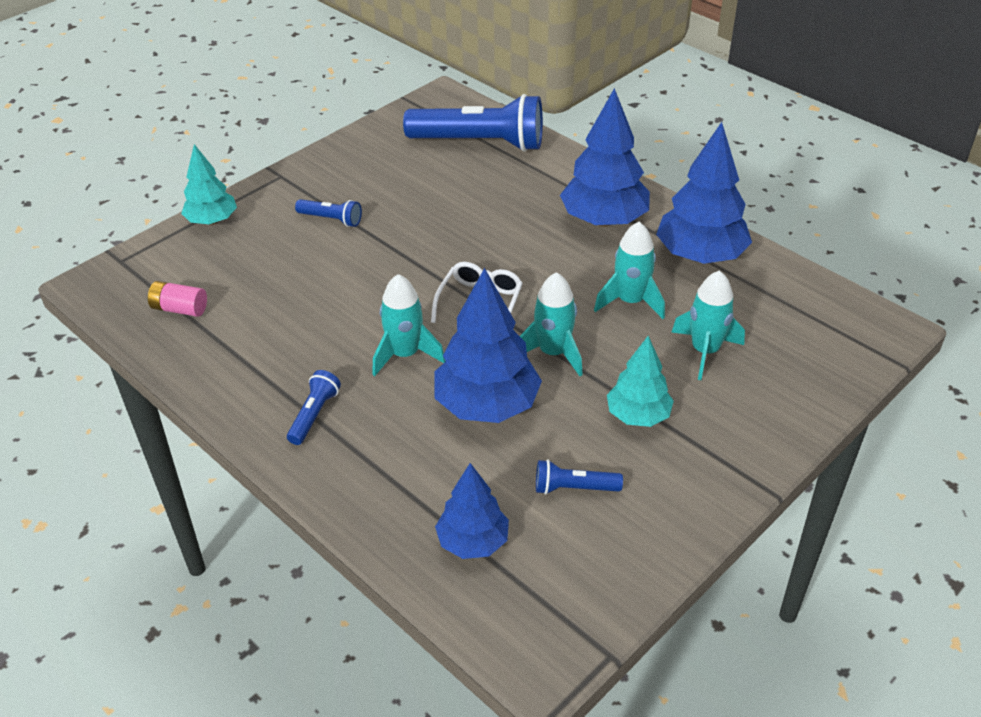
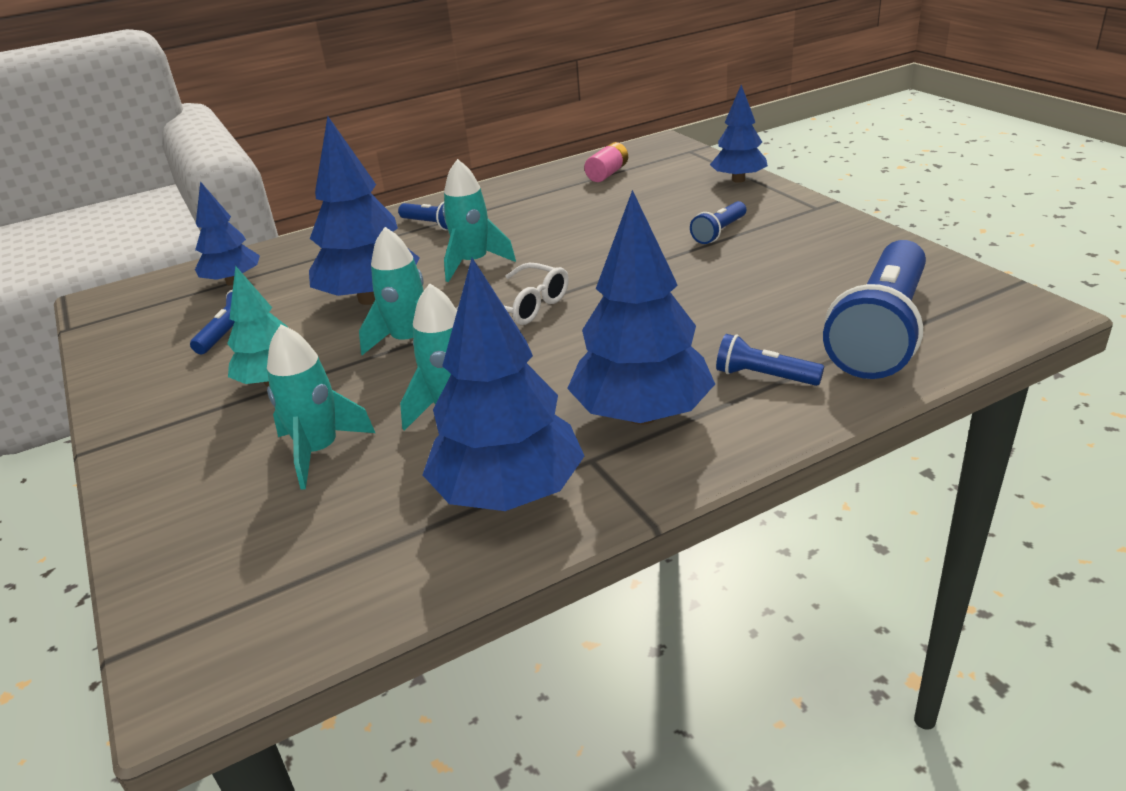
camera: 110 degrees right, 10 degrees down
turquoise tree [181,144,237,225] -> blue tree [710,85,768,183]
none -> blue flashlight [716,334,824,386]

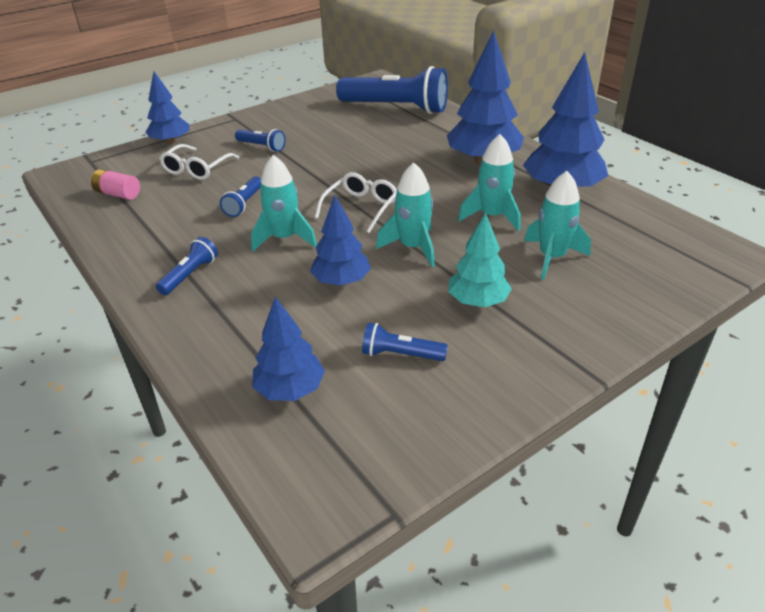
camera: 100 degrees left, 5 degrees up
blue tree [309,116,420,305] -> blue tree [310,195,371,286], size x0.61
blue flashlight [716,334,824,386] -> blue flashlight moved to [220,176,261,217]
none -> white glasses [159,144,239,180]

